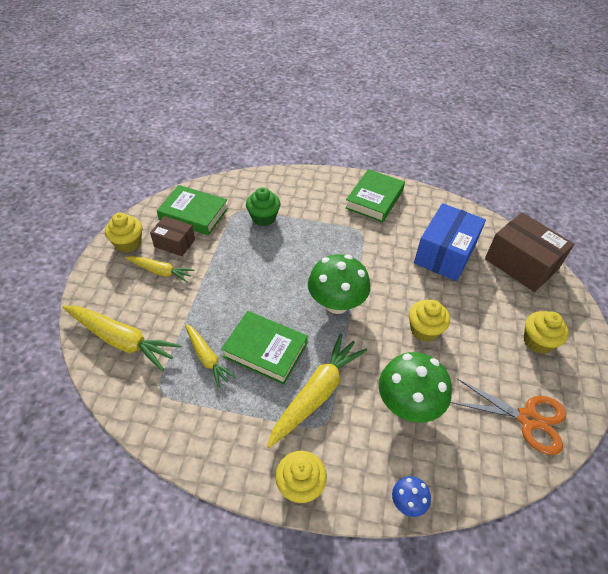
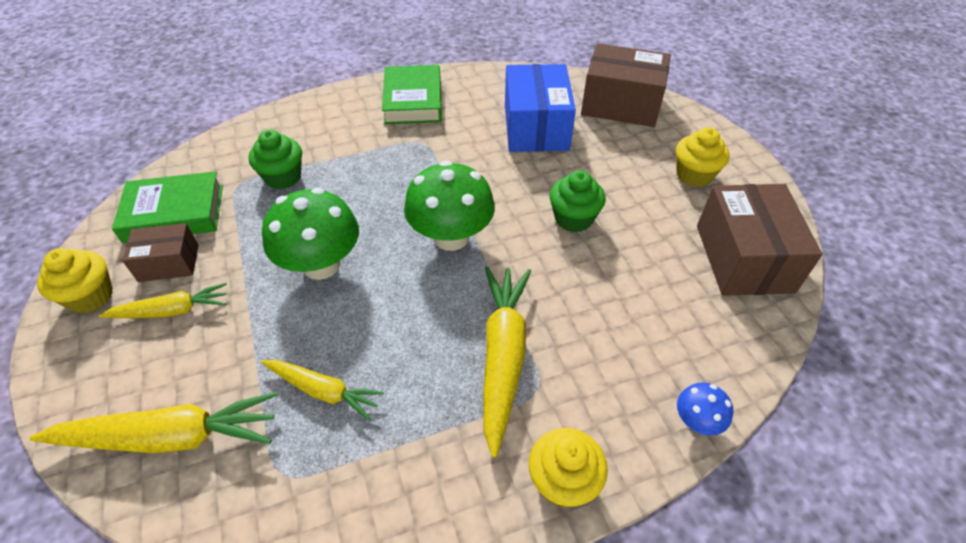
camera: 30 degrees left, 0 degrees up
green book [221,311,308,385] -> none
green mushroom [378,352,452,423] -> green mushroom moved to [262,188,359,280]
yellow cupcake [409,300,450,342] -> green cupcake [550,170,606,232]
orange scissors [451,379,566,455] -> brown box [697,184,823,296]

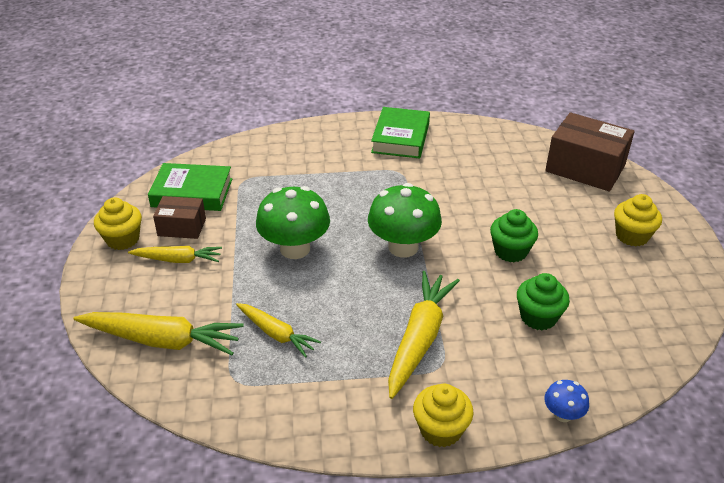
camera: 15 degrees right, 10 degrees down
green cupcake [249,130,302,189] -> green cupcake moved to [517,273,570,330]
blue box [505,64,576,152] -> none
brown box [697,184,823,296] -> none

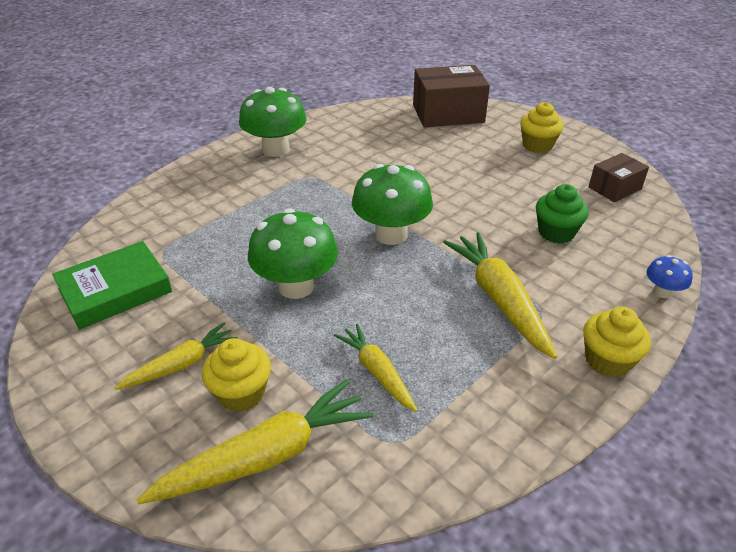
camera: 40 degrees left, 0 degrees up
yellow cupcake [94,197,142,250] -> yellow cupcake moved to [202,338,271,412]
brown box [153,196,206,239] -> brown box moved to [589,153,649,202]
yellow carrot [236,303,321,358] -> yellow carrot turned 120 degrees counterclockwise [334,324,418,412]
green book [371,107,430,159] -> green mushroom [239,87,307,157]
green cupcake [490,209,538,263] -> none

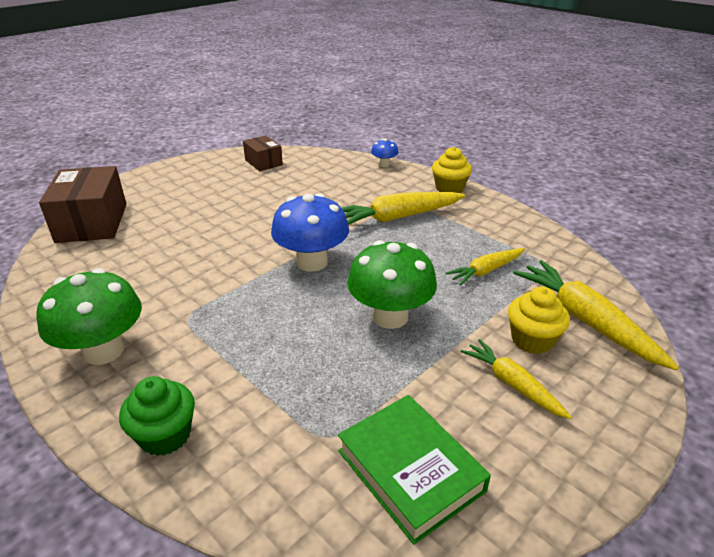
camera: 90 degrees left, 5 degrees down
green mushroom [352,164,433,245] -> blue mushroom [271,193,349,272]
yellow cupcake [520,102,564,153] -> none
green cupcake [536,184,589,243] -> green cupcake moved to [119,376,195,456]

